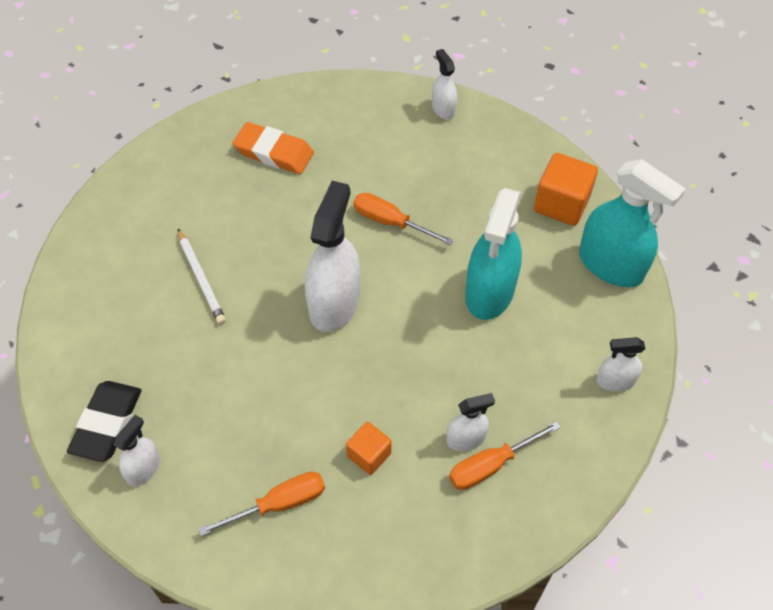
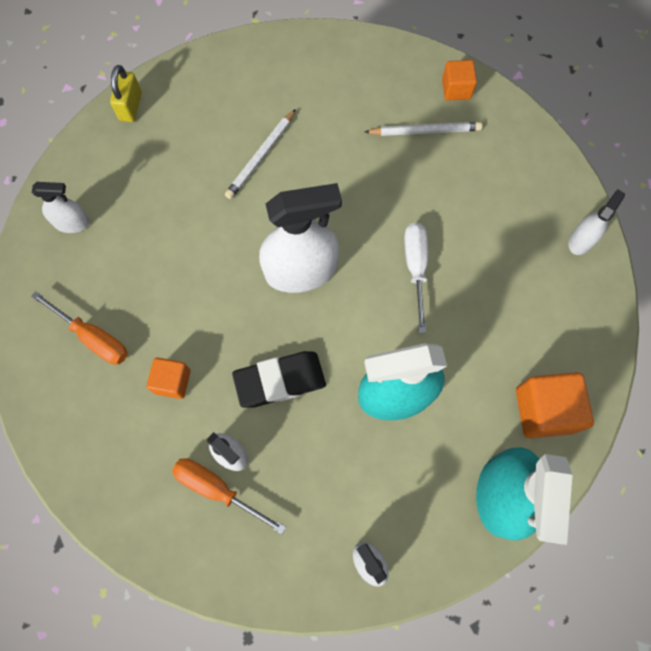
camera: 60 degrees right, 15 degrees up
black eraser [67,381,141,462] -> black eraser moved to [232,351,326,408]
orange eraser [233,122,314,174] -> white pencil [365,122,483,136]
orange screwdriver [354,193,454,245] -> white screwdriver [404,223,428,333]
none -> yellow padlock [110,65,142,122]
none -> orange cube [442,60,477,101]

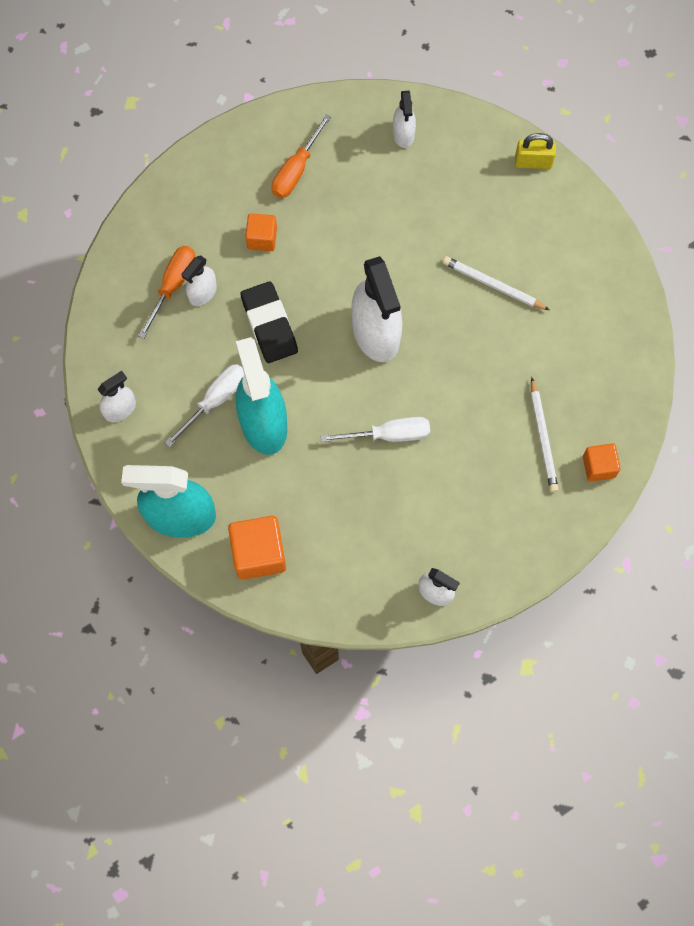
camera: 85 degrees right, 0 degrees up
none -> white screwdriver [165,364,244,448]

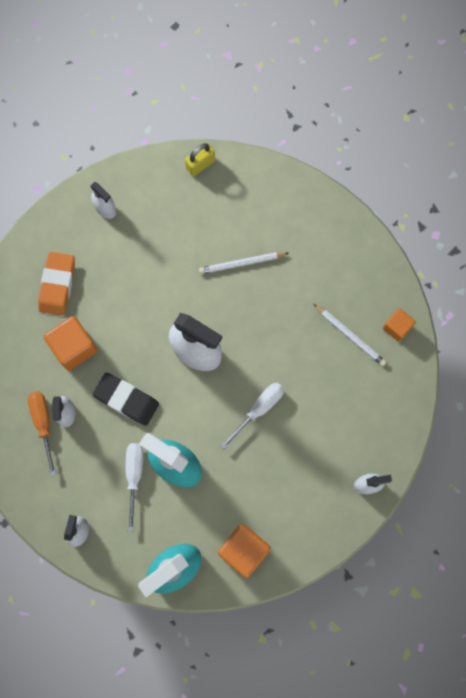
camera: 40 degrees left, 5 degrees up
orange cube [245,213,277,251] -> orange cube [44,316,98,371], size x1.64
orange screwdriver [272,114,331,198] -> orange eraser [38,252,75,316]

